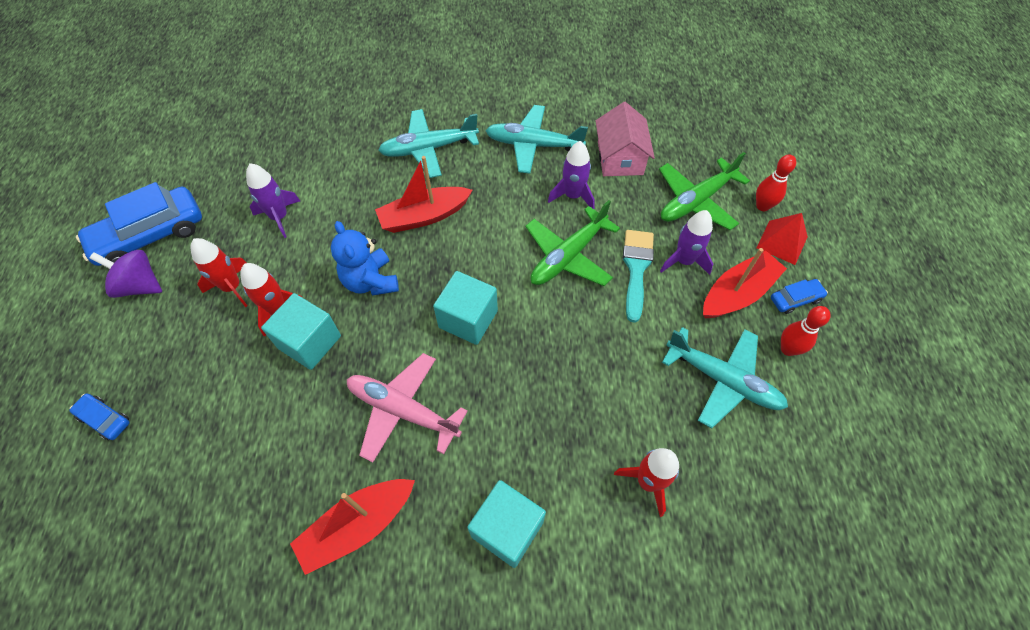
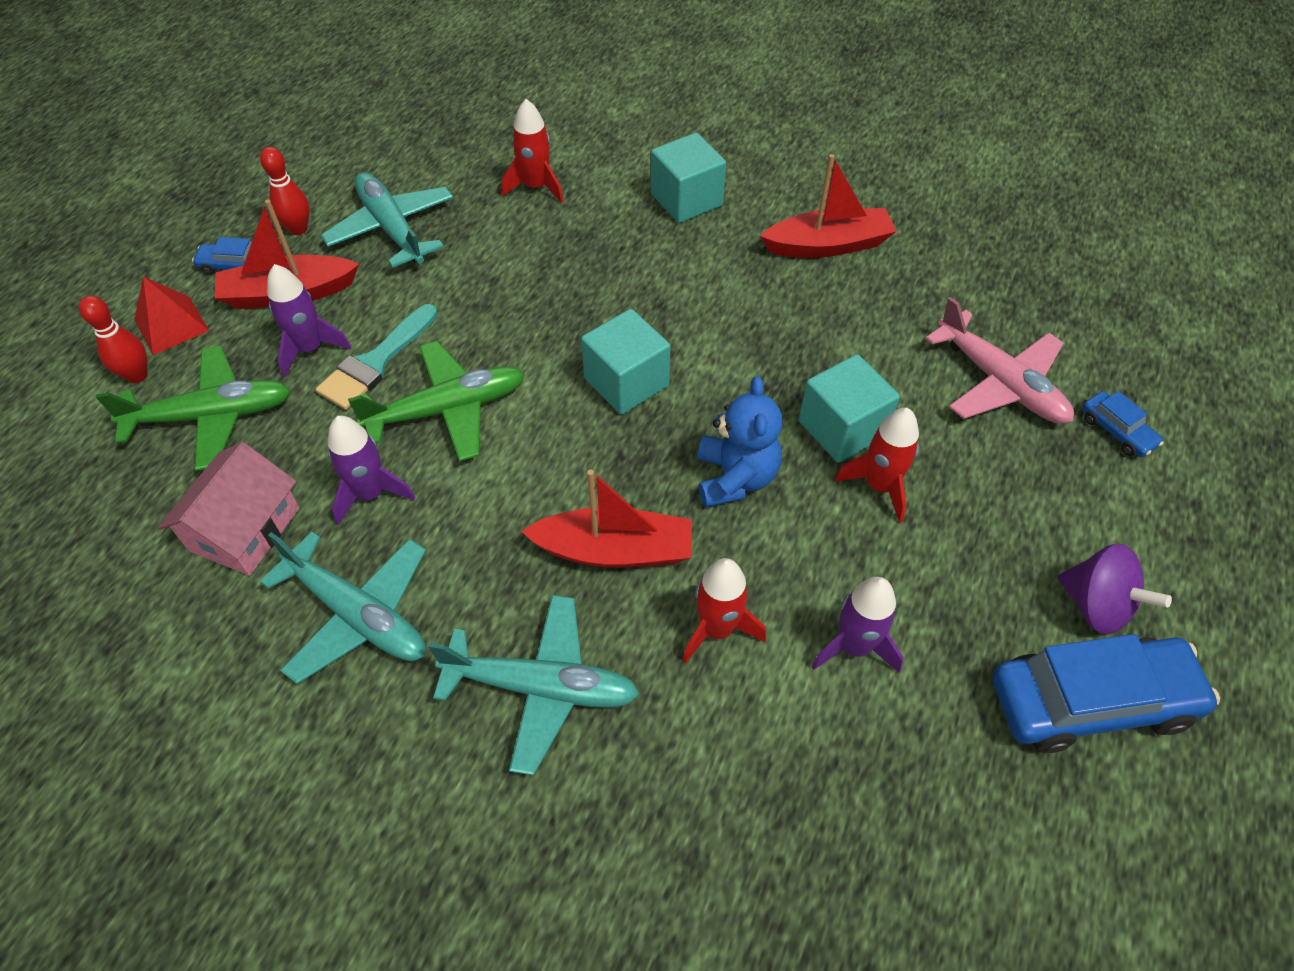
camera: 155 degrees left, 5 degrees down
red rocket [191,238,247,307] -> red rocket moved to [682,558,766,664]
pink plane [347,353,468,463] -> pink plane moved to [925,297,1074,424]

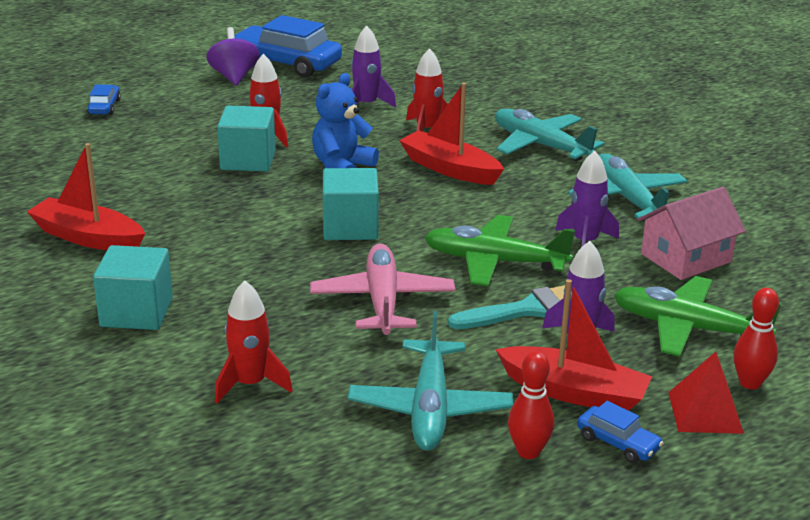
camera: 145 degrees left, 25 degrees down
pink plane [925,297,1074,424] -> pink plane moved to [310,243,455,335]

